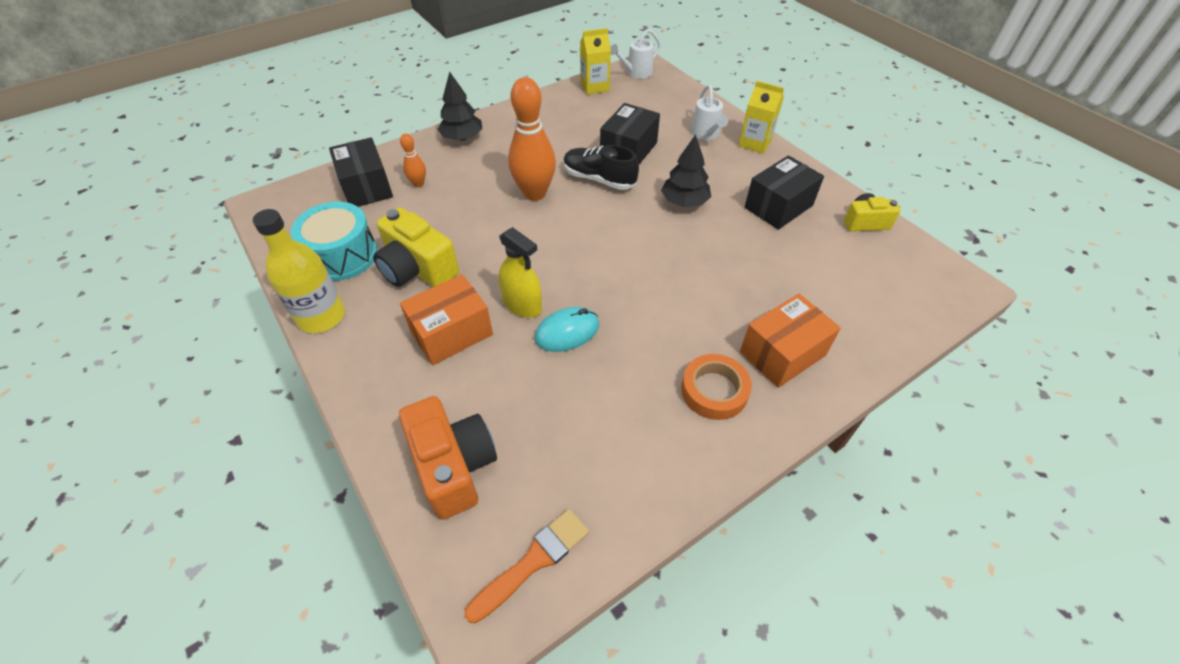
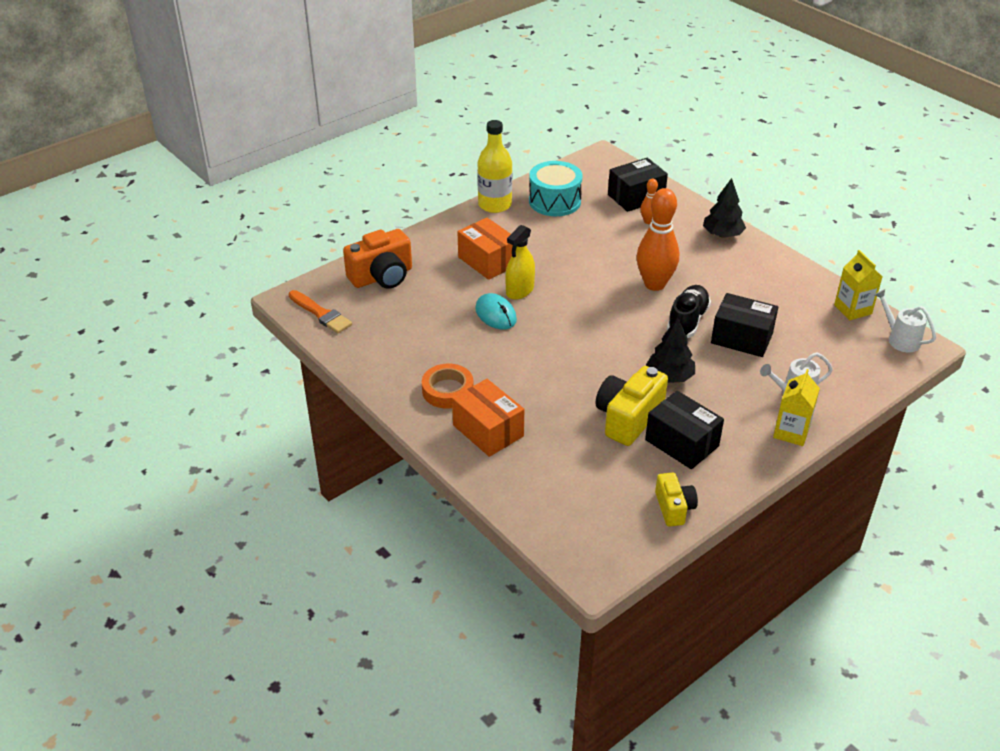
camera: 85 degrees right, 10 degrees down
yellow camera [373,207,459,287] -> yellow camera moved to [596,366,668,446]

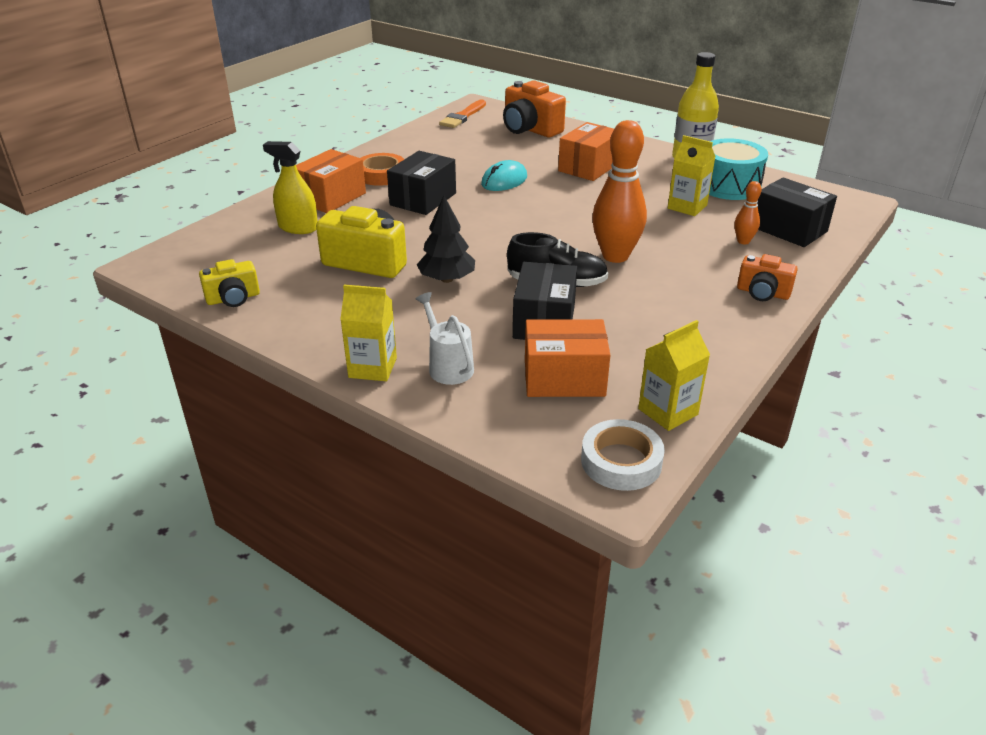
camera: 75 degrees right, 5 degrees down
yellow spray bottle [505,225,535,300] -> yellow spray bottle moved to [263,141,318,234]
black box [645,391,724,469] -> black box moved to [387,151,456,215]
black tree [703,178,746,238] -> orange camera [737,254,798,301]
white watering can [874,289,936,353] -> white tape [581,419,665,491]
none -> orange box [525,319,610,397]
none -> yellow carton [668,135,716,216]

